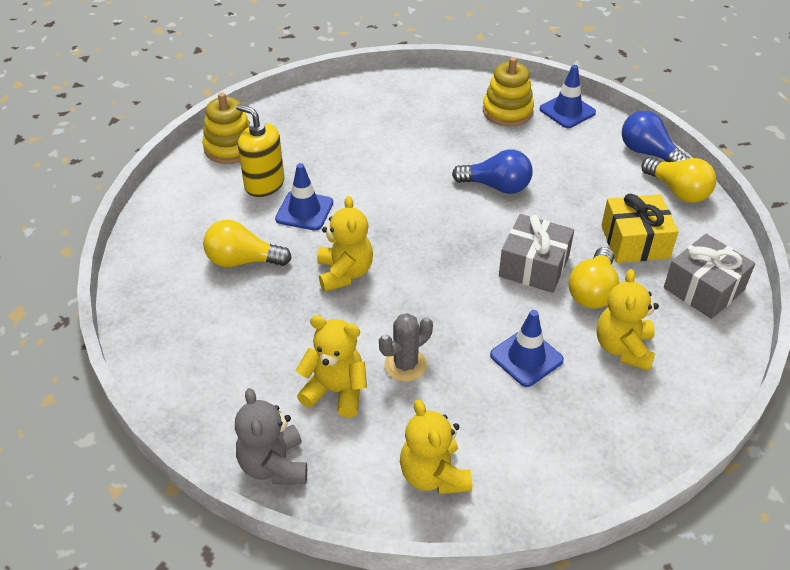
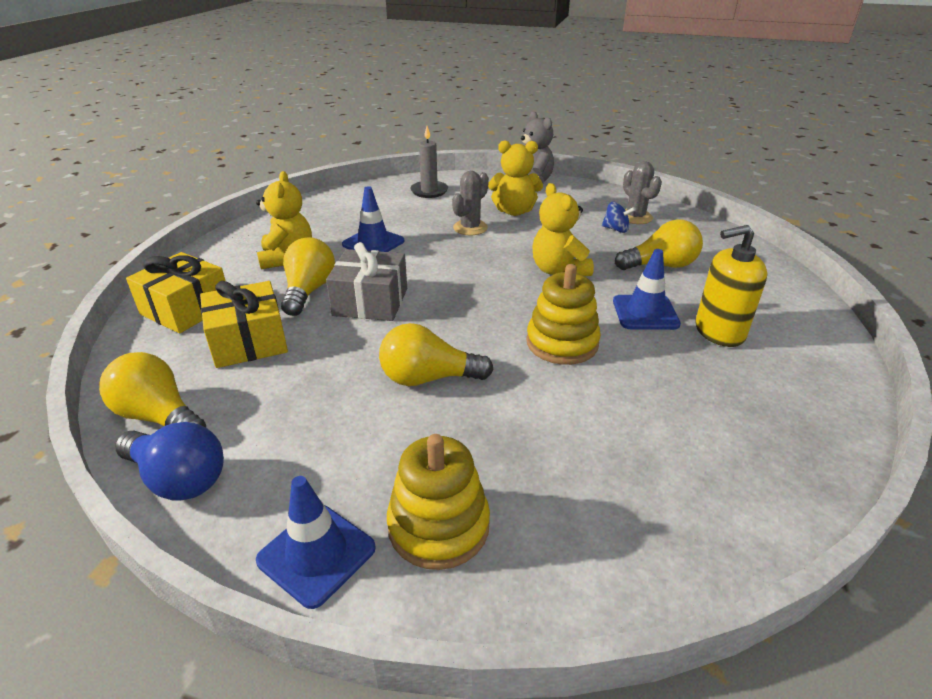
camera: 165 degrees right, 10 degrees down
yellow stacking toy [202,92,250,164] -> yellow stacking toy moved to [526,264,601,365]
yellow soap dispenser [236,104,284,197] -> yellow soap dispenser turned 150 degrees clockwise [696,225,767,347]
yellow teddy bear [400,399,472,494] -> grey candle [410,126,448,198]
blue light bulb [452,149,533,194] -> yellow light bulb [379,323,494,386]
grey gift [664,234,755,319] -> yellow gift [126,252,226,333]
none -> blue spinning top [602,202,636,233]
none -> grey cactus [623,161,662,224]

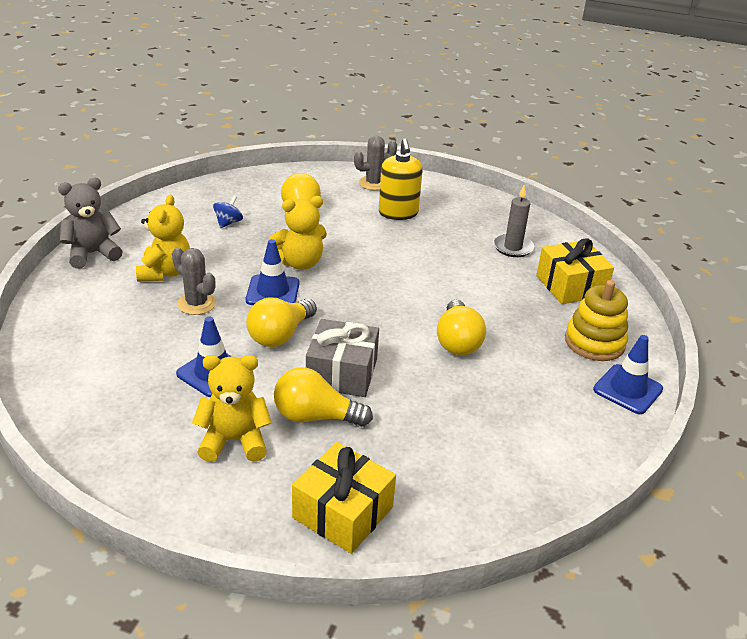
camera: 90 degrees left, 0 degrees up
yellow light bulb [99,352,206,427] -> yellow light bulb moved to [246,298,317,347]
blue light bulb [115,422,224,501] -> none
yellow gift [200,281,288,368] -> yellow gift moved to [536,238,614,304]
grey candle [410,126,448,198] -> grey candle moved to [493,185,534,257]
yellow stacking toy [526,264,601,365] -> none
blue traffic cone [613,249,681,330] -> blue traffic cone moved to [246,239,299,305]
grey cactus [623,161,662,224] -> grey cactus moved to [354,136,397,191]

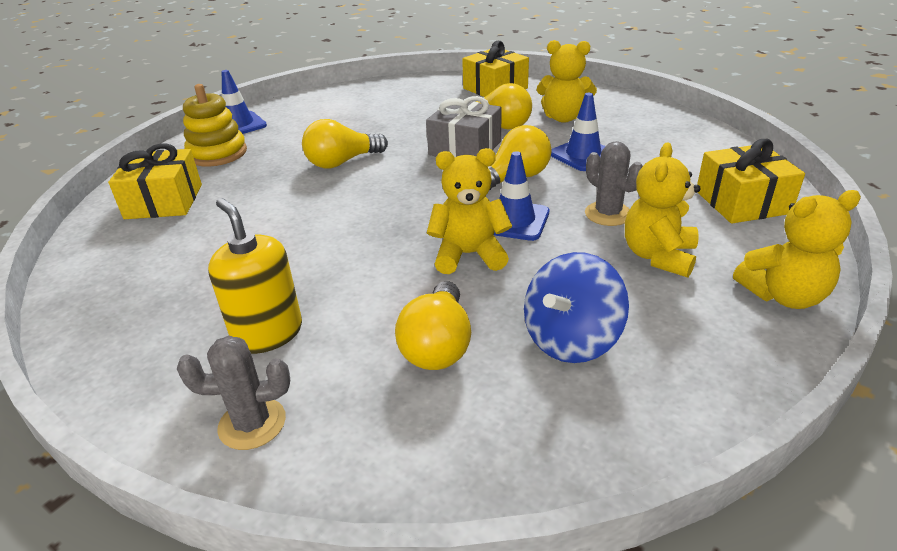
camera: 160 degrees left, 0 degrees up
grey teddy bear [58,178,123,269] -> yellow teddy bear [733,190,861,309]
blue spinning top [213,196,243,228] -> blue spinning top [524,252,629,363], size x1.87
yellow soap dispenser [379,139,423,220] -> yellow soap dispenser turned 45 degrees counterclockwise [208,198,302,354]
yellow light bulb [437,300,486,355] -> yellow light bulb turned 135 degrees counterclockwise [302,119,388,169]
grey candle [493,185,534,257] -> none
none -> yellow gift [697,139,805,224]

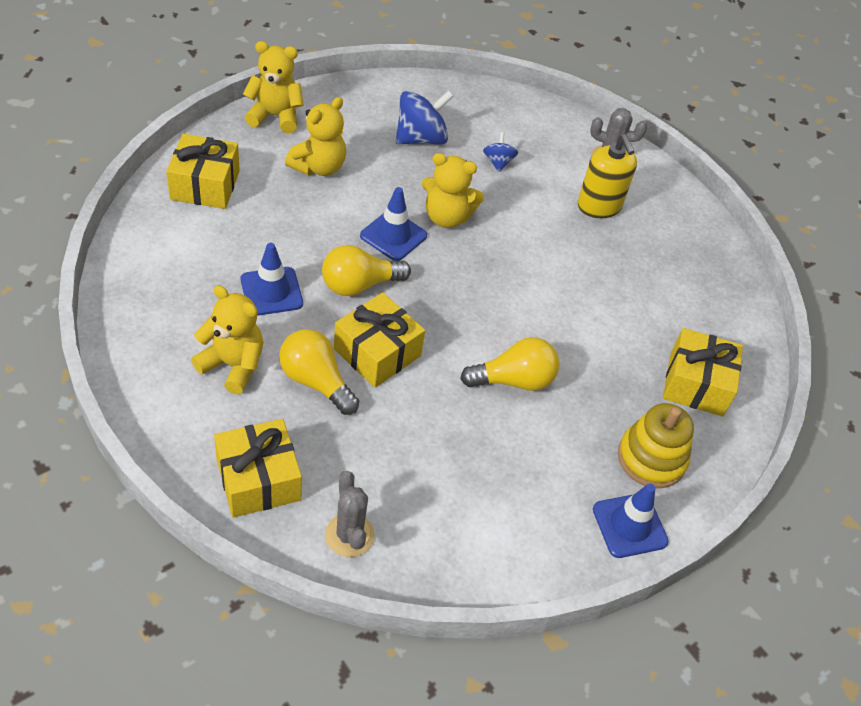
camera: 170 degrees left, 15 degrees up
yellow light bulb [395,281,471,370] -> blue spinning top [483,132,518,172]
grey gift [426,96,502,158] -> yellow gift [334,292,425,388]
grey cactus [585,141,643,226] -> grey cactus moved to [325,471,375,557]

